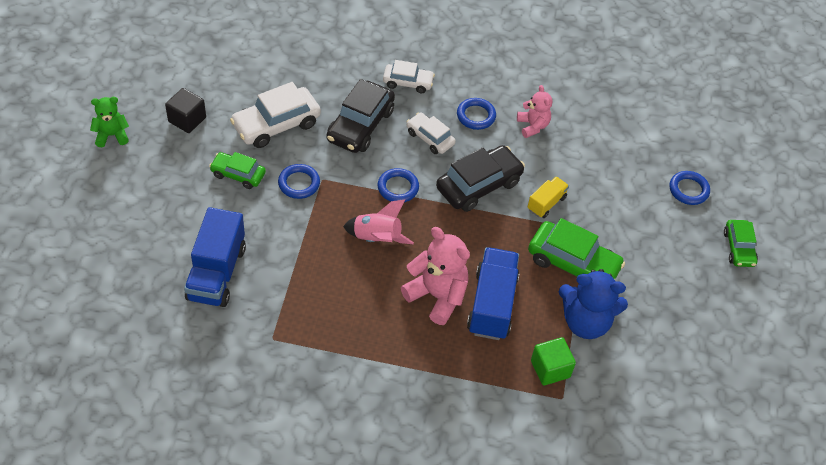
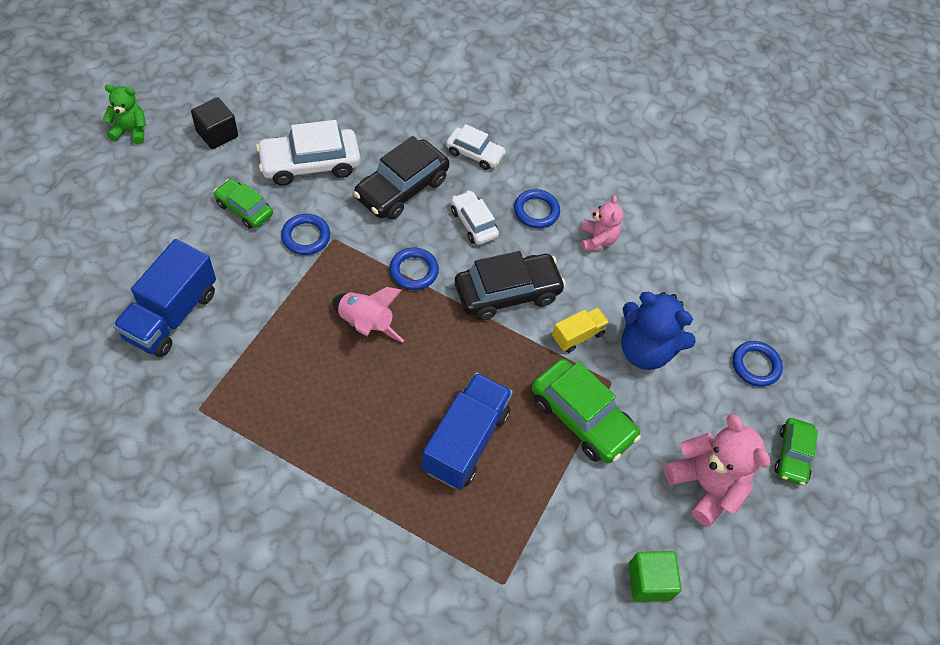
camera: 15 degrees right, 5 degrees up
pink teddy bear [401,227,470,325] -> pink teddy bear moved to [664,414,770,527]
green cube [531,337,576,386] -> green cube moved to [628,551,682,602]
blue teddy bear [559,269,628,339] -> blue teddy bear moved to [621,292,696,370]

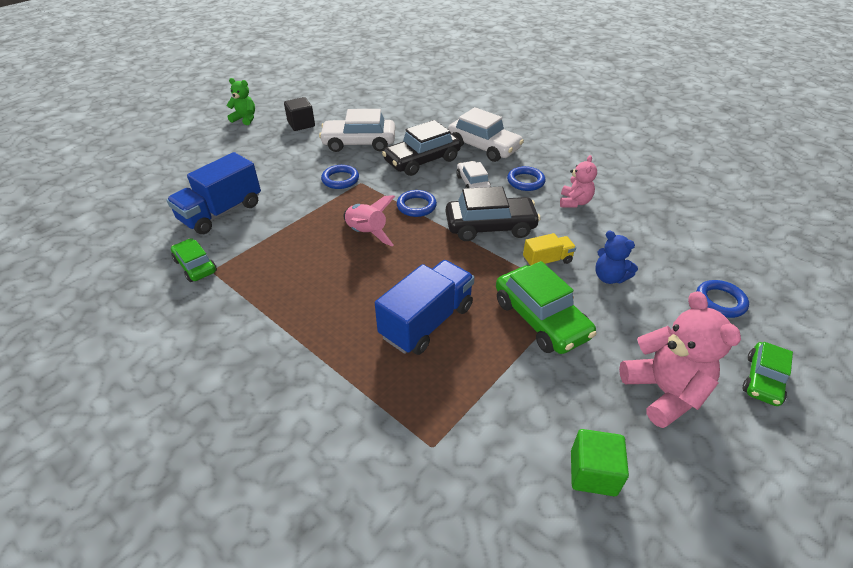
camera: 20 degrees right, 15 degrees down
green car [214,179,273,229] -> green car moved to [171,238,217,282]
white car [446,124,506,170] -> white car [448,107,524,162], size x1.67
blue teddy bear [621,292,696,370] -> blue teddy bear [595,231,638,284], size x0.60

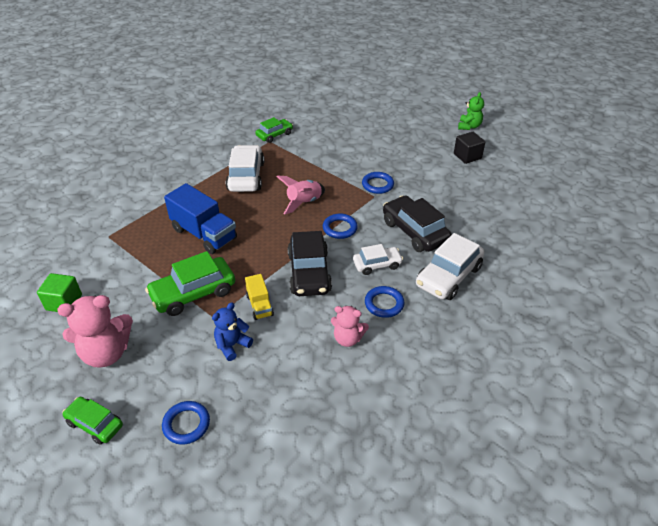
camera: 90 degrees right, 0 degrees up
blue truck [166,152,261,234] -> none
white car [319,109,395,152] -> white car moved to [226,145,264,192]

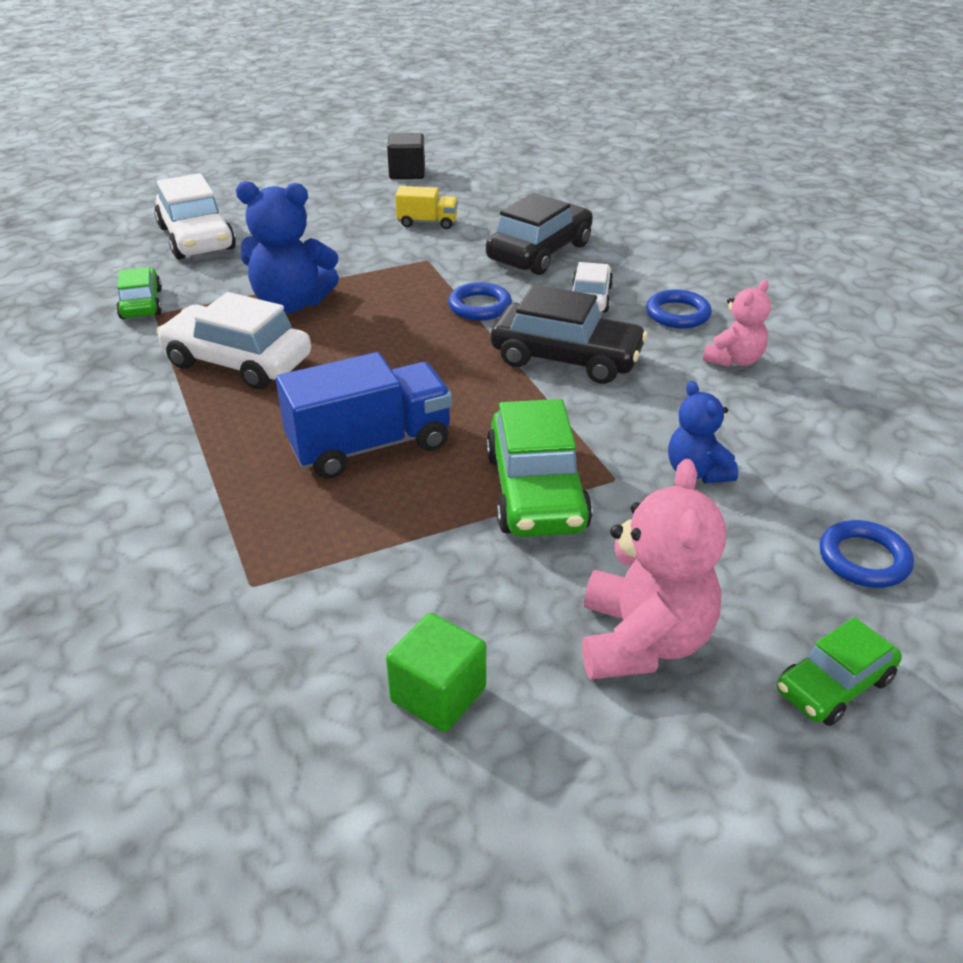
camera: 65 degrees left, 5 degrees down
yellow truck [245,274,274,320] -> yellow truck moved to [395,186,458,229]
pink rocket [277,176,325,215] -> none
blue ring [362,172,394,194] -> none
black car [383,195,452,252] -> black car turned 135 degrees clockwise [486,193,593,275]
white car [416,233,484,300] -> white car moved to [154,173,236,259]
green teddy bear [458,92,484,130] -> none
none -> blue teddy bear [236,181,339,313]

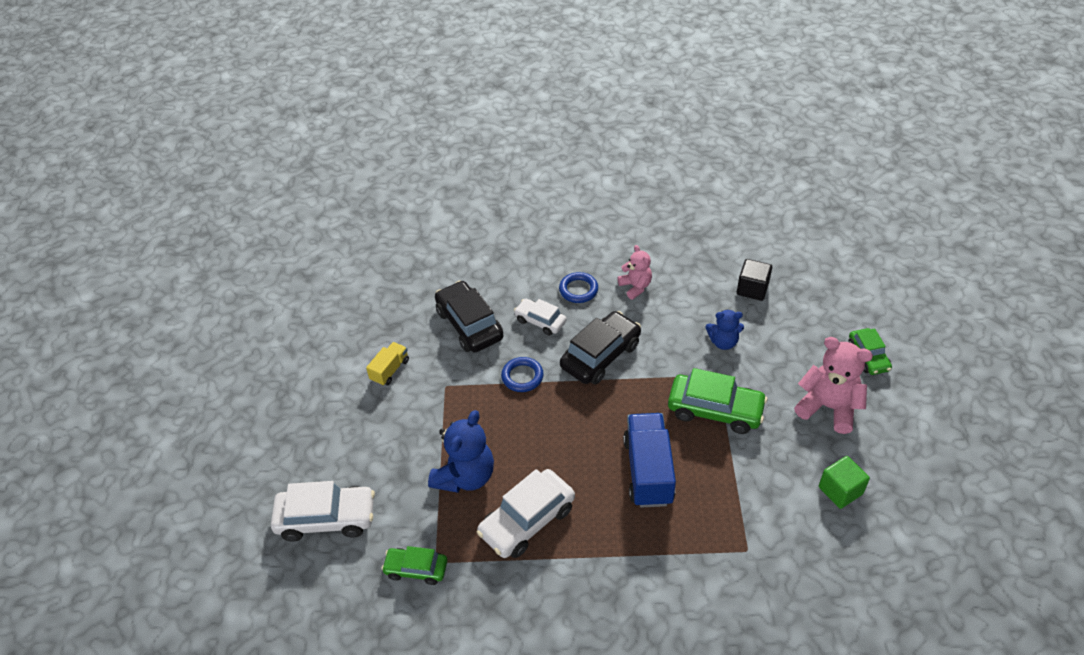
camera: 65 degrees left, 10 degrees up
black cube [387,133,425,179] -> black cube moved to [737,259,772,301]
blue ring [820,520,914,588] -> none

